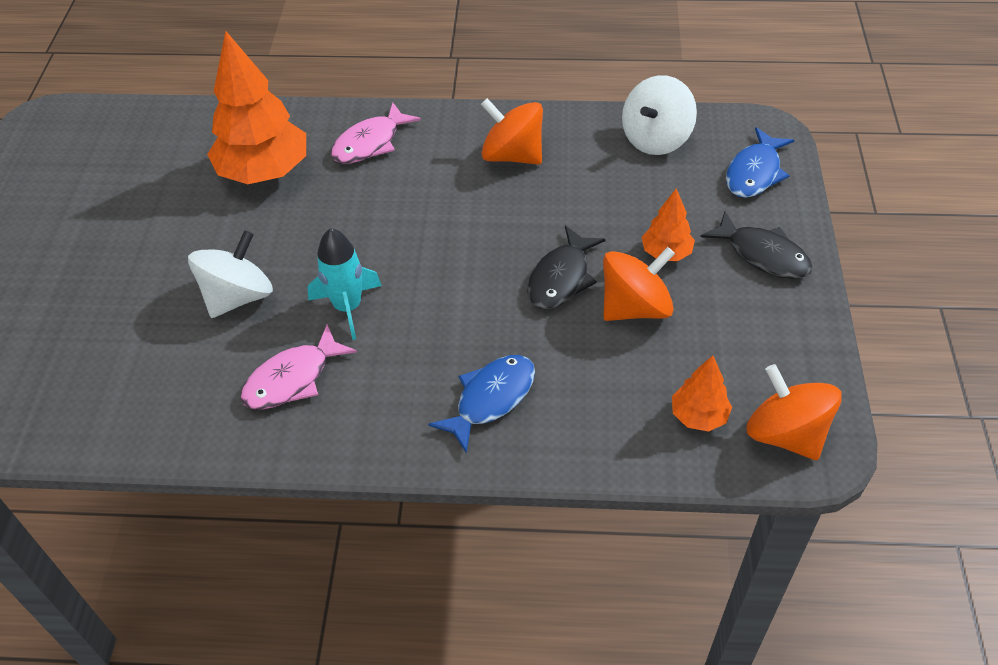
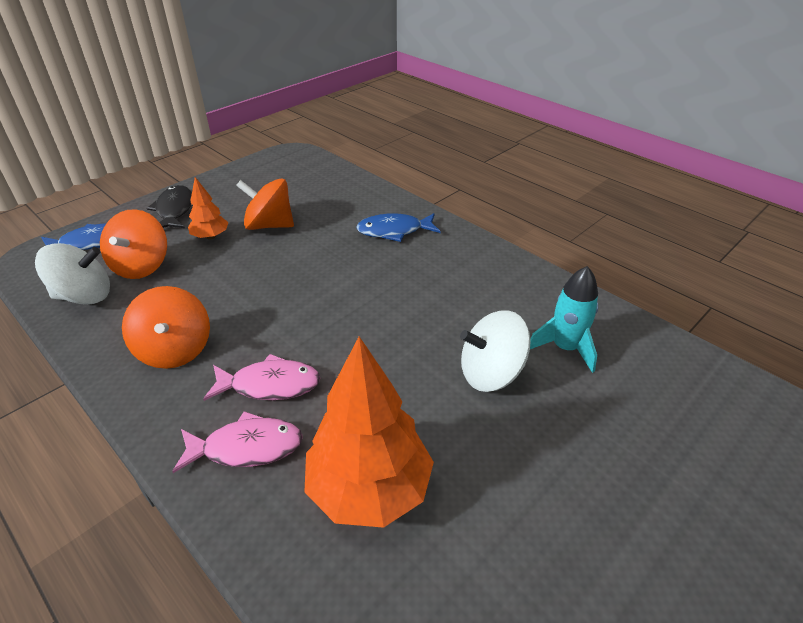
camera: 140 degrees left, 10 degrees down
pink fish [240,324,357,410] -> pink fish moved to [203,354,321,401]
turquoise rocket [307,228,382,340] -> turquoise rocket moved to [530,266,598,373]
black fish [527,226,606,309] -> none
orange tree [672,356,732,432] -> none
orange spinning top [746,364,842,460] -> orange spinning top moved to [100,209,167,279]

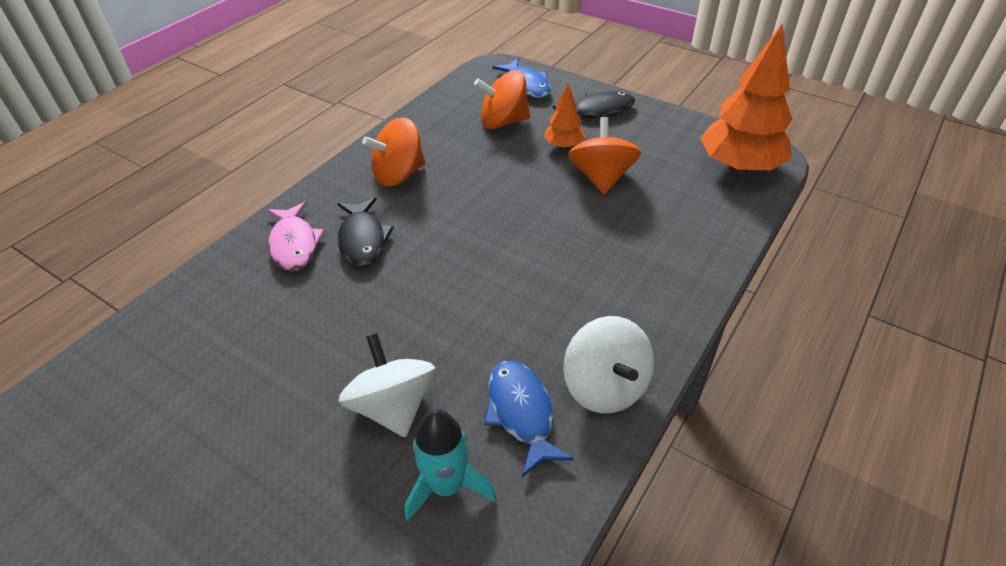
camera: 80 degrees right, 5 degrees up
white spinning top [35,243,110,305] -> white spinning top moved to [563,316,654,413]
pink fish [203,354,321,401] -> black fish [337,197,394,267]
orange tree [304,336,434,528] -> orange tree moved to [700,23,792,173]
blue fish [356,213,441,242] -> blue fish moved to [484,361,574,477]

